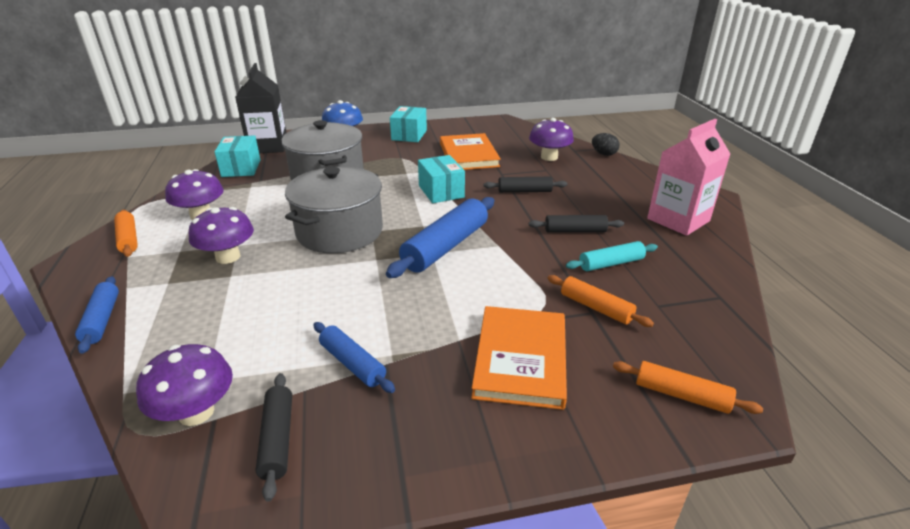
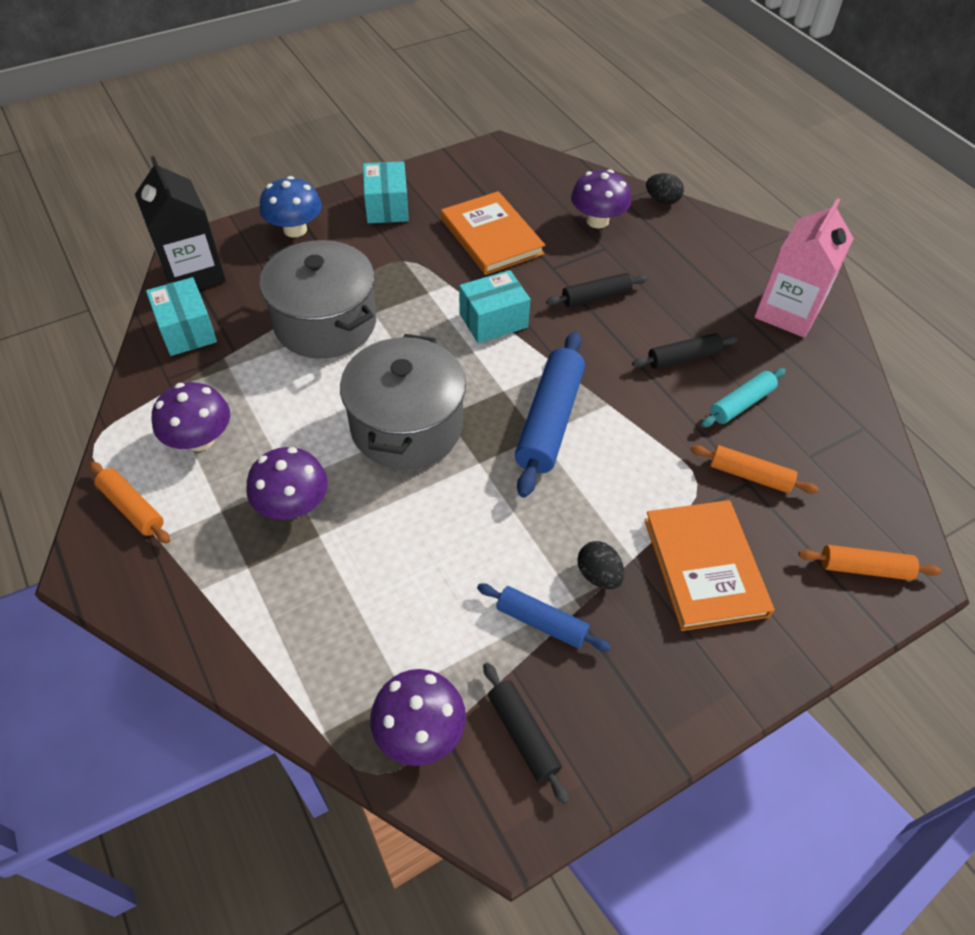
camera: 20 degrees left, 20 degrees up
blue rolling pin [75,276,119,354] -> none
turquoise box [418,155,465,203] -> turquoise box turned 75 degrees counterclockwise [459,270,530,343]
none -> black egg [577,541,624,589]

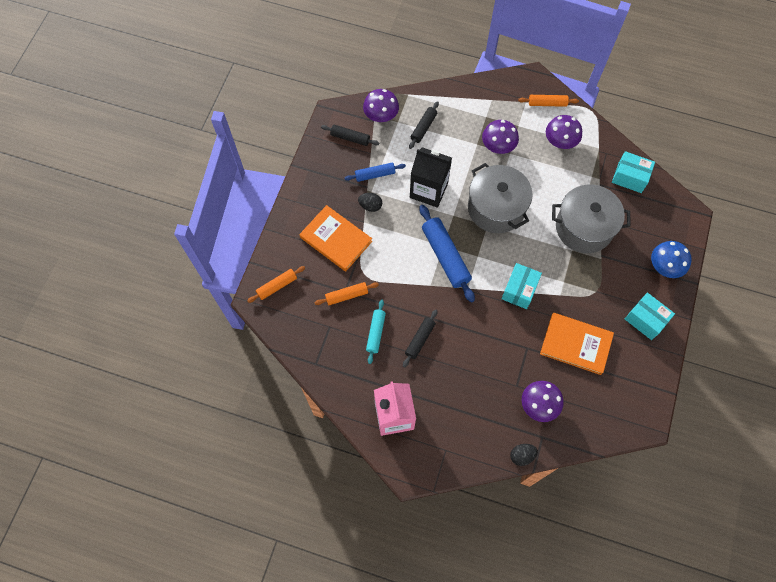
camera: 140 degrees right, 15 degrees up
black carton [135,156,226,290] -> black carton moved to [410,147,452,208]
black rolling pin [546,273,647,307] -> black rolling pin moved to [409,101,439,149]

